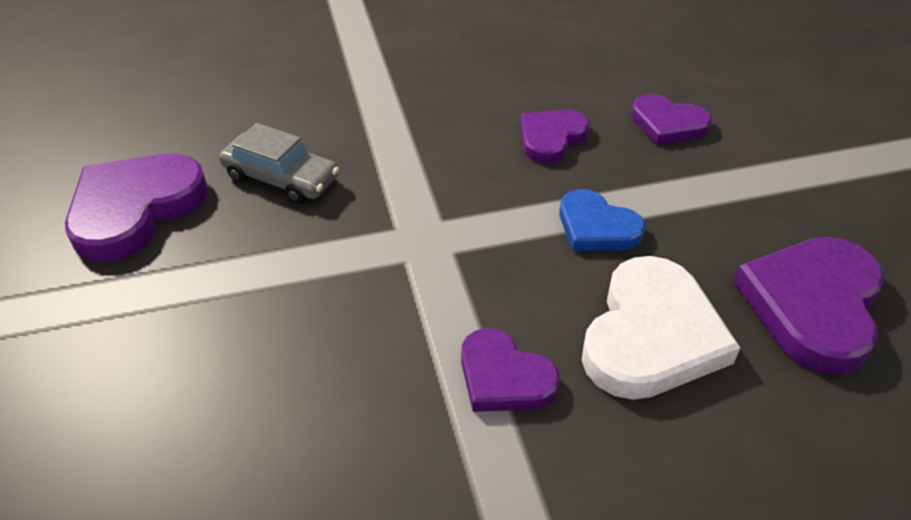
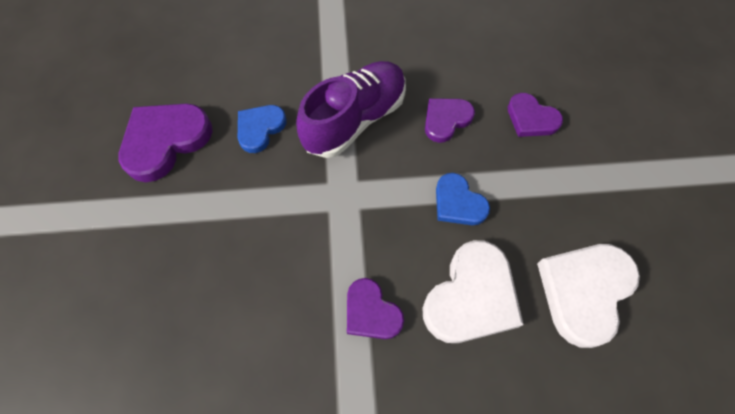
camera: 10 degrees right, 20 degrees up
grey car [219,123,339,204] -> blue heart [238,105,287,153]
purple heart [733,237,885,375] -> white heart [537,244,640,348]
none -> purple shoe [296,61,406,158]

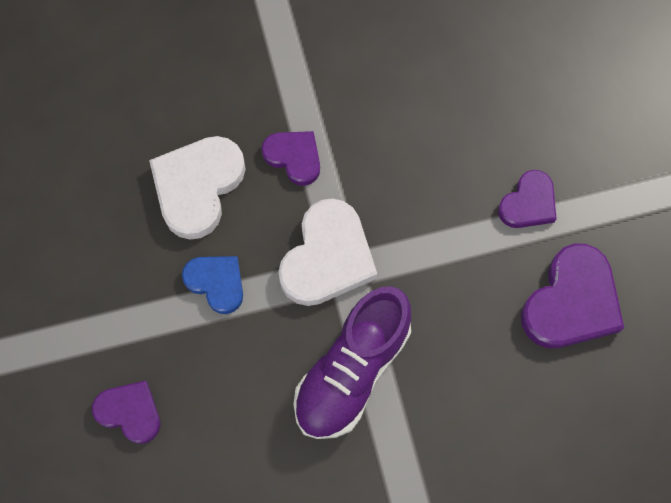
camera: 170 degrees right, 5 degrees up
blue heart [238,105,287,153] -> none
purple heart [425,98,475,143] -> purple heart moved to [498,170,557,228]
white heart [537,244,640,348] -> white heart moved to [278,198,377,306]

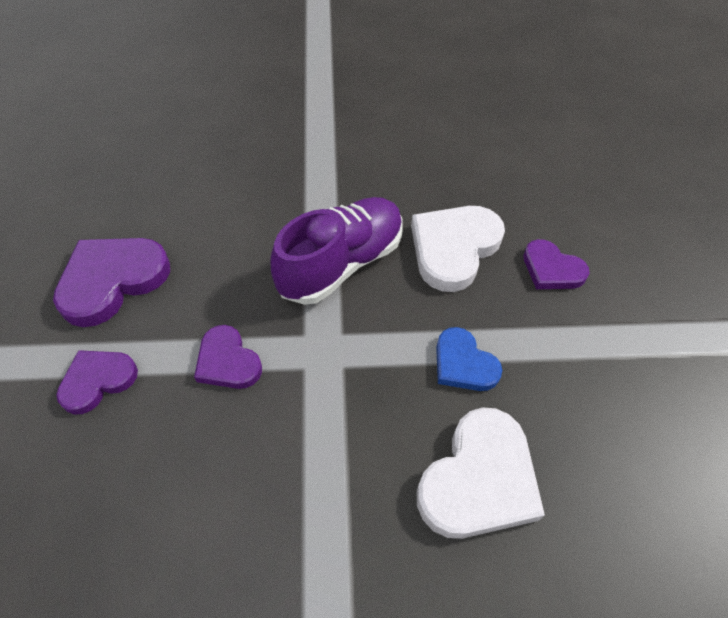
camera: 170 degrees left, 15 degrees down
purple heart [262,131,320,186] -> purple heart moved to [194,325,262,389]
white heart [278,198,377,306] -> white heart moved to [411,206,505,292]

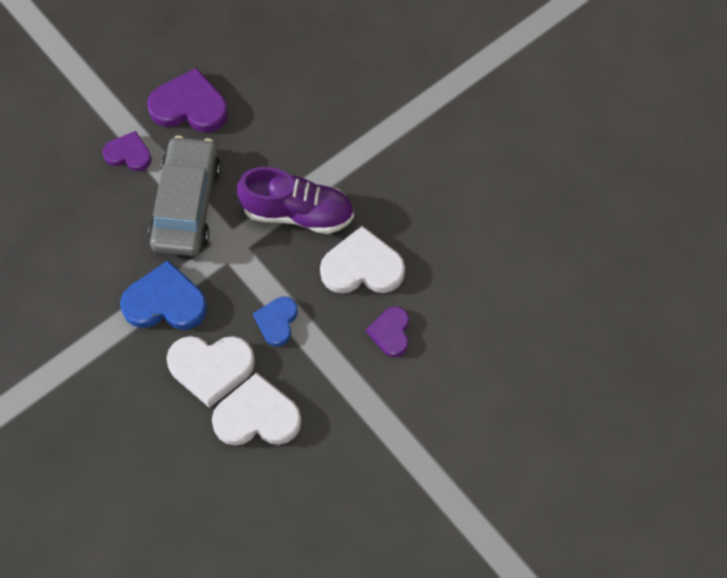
camera: 55 degrees right, 10 degrees up
purple heart [194,325,262,389] -> grey car [148,136,221,256]
none -> blue heart [120,260,207,330]
none -> white heart [212,373,301,446]

